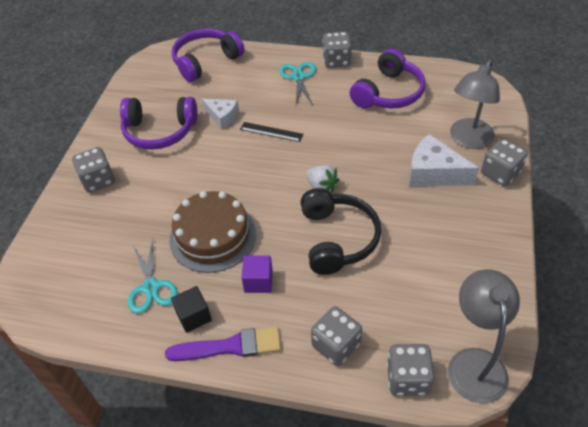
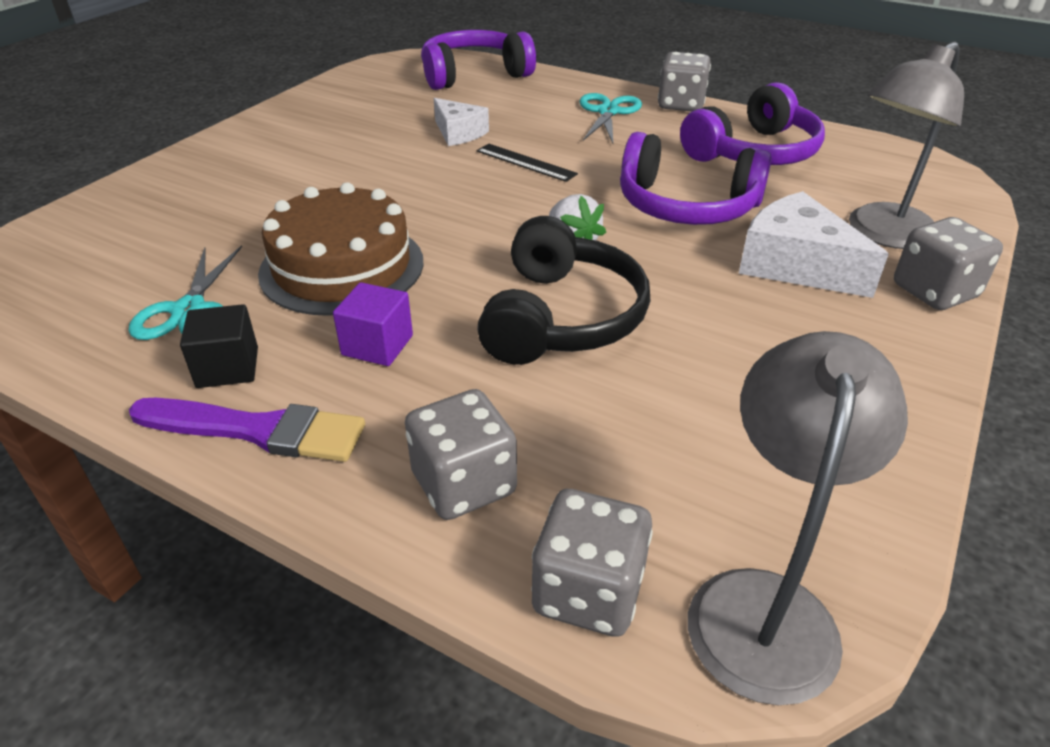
camera: 15 degrees right, 10 degrees down
grey dice [72,147,115,193] -> none
purple headphones [120,97,198,150] -> purple headphones moved to [620,132,772,225]

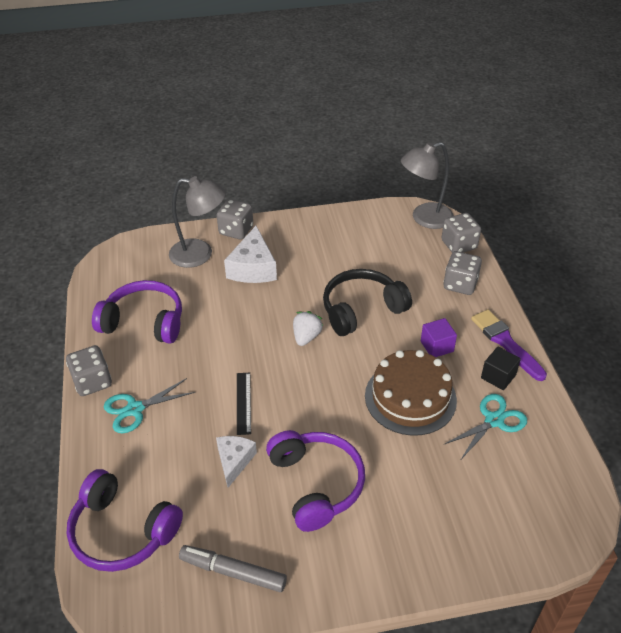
camera: 130 degrees left, 5 degrees up
purple headphones [620,132,772,225] -> purple headphones moved to [266,430,365,532]
none -> grey marker [179,545,287,592]

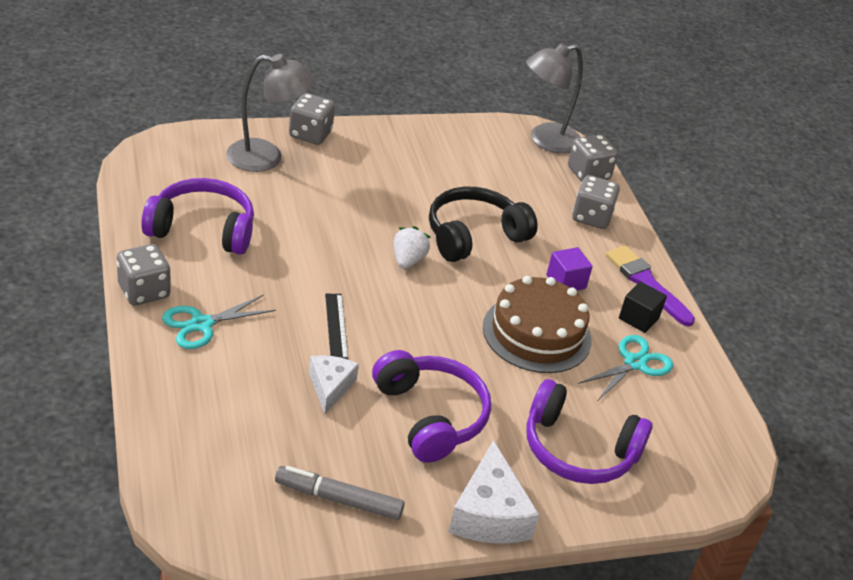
camera: 10 degrees left, 5 degrees down
purple headphones [67,469,183,572] -> purple headphones moved to [526,379,652,484]
white cheese [224,226,277,283] -> white cheese moved to [449,440,539,544]

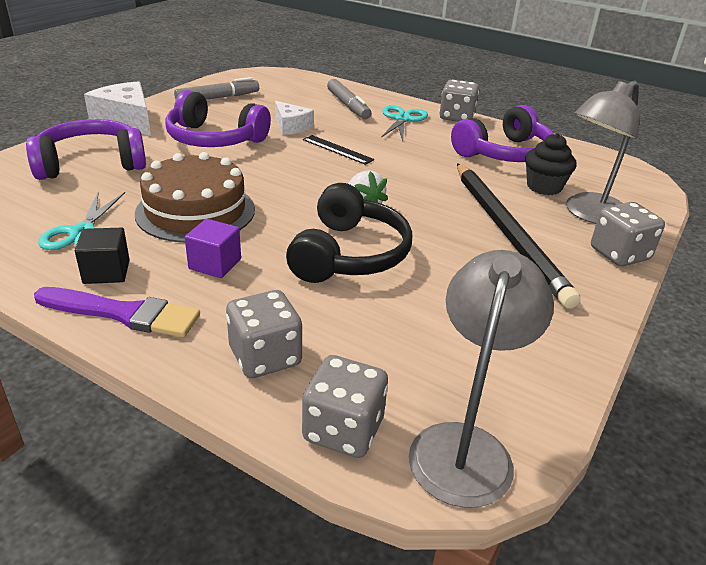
camera: 140 degrees right, 5 degrees down
none -> grey marker [327,79,371,119]
none -> black pencil [457,163,581,309]
none -> black cupcake [525,133,577,195]

